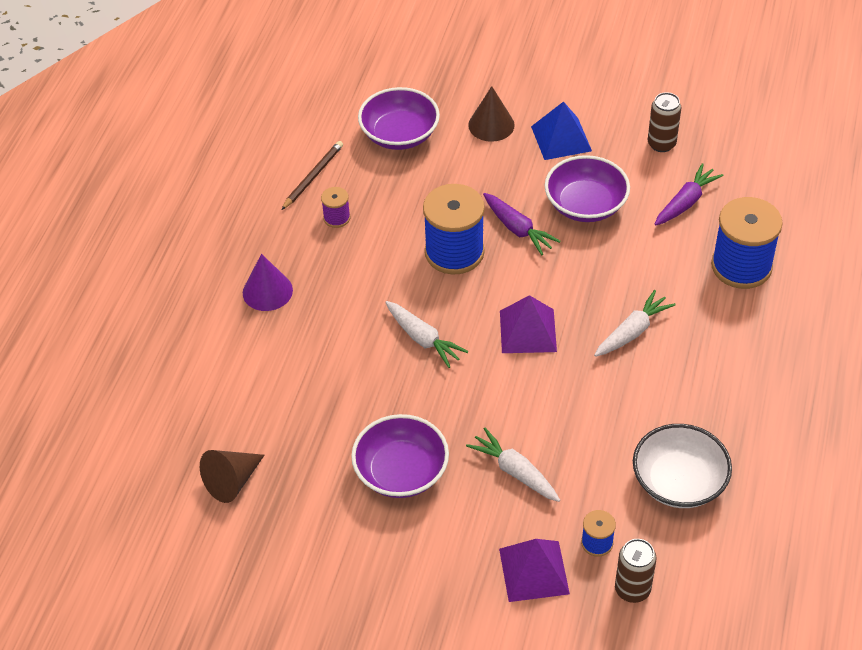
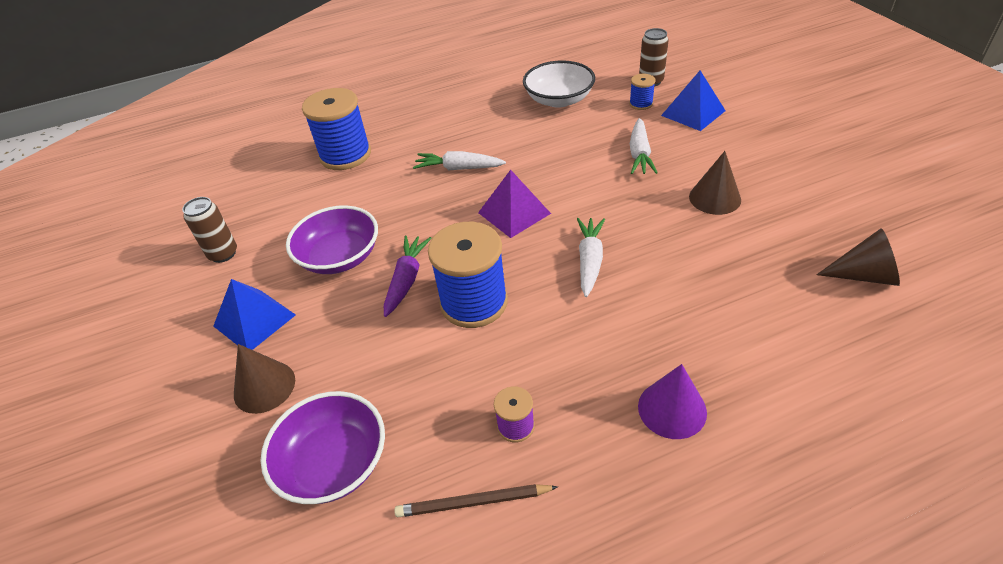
camera: 125 degrees left, 5 degrees down
purple bowl [351,414,449,498] -> brown cone [689,151,741,215]
purple pyramid [499,539,570,602] -> blue pyramid [661,71,726,131]
purple carrot [655,163,723,226] -> none

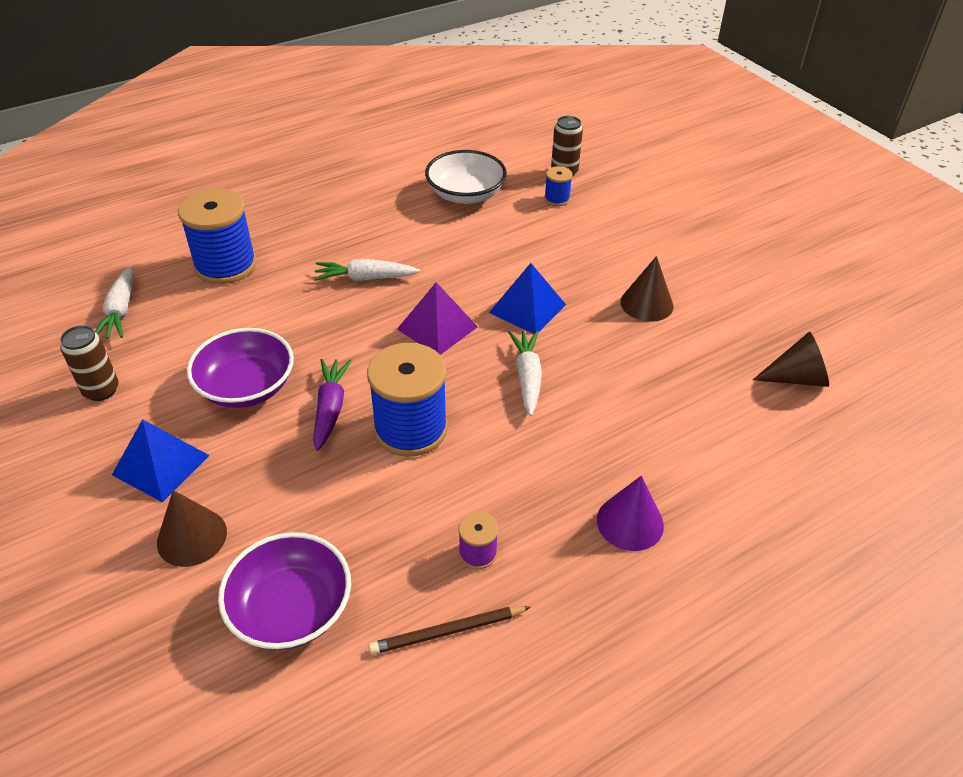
camera: 15 degrees left, 0 degrees up
white carrot [630,118,658,174] -> white carrot moved to [95,266,134,338]
blue pyramid [661,71,726,131] -> blue pyramid moved to [489,263,566,334]

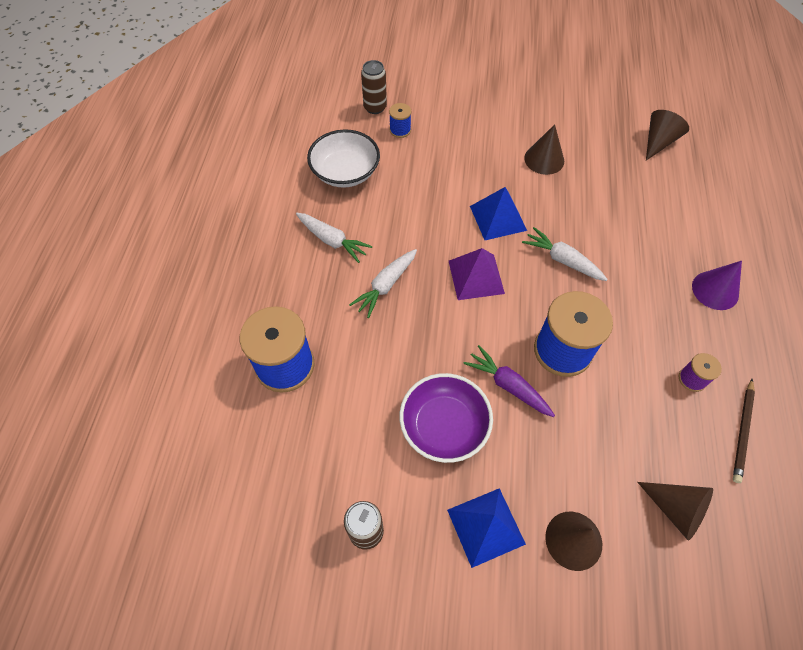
camera: 50 degrees left, 15 degrees up
white carrot [95,266,134,338] -> white carrot moved to [296,213,372,263]
purple bowl [218,532,351,650] -> brown cone [637,482,713,540]

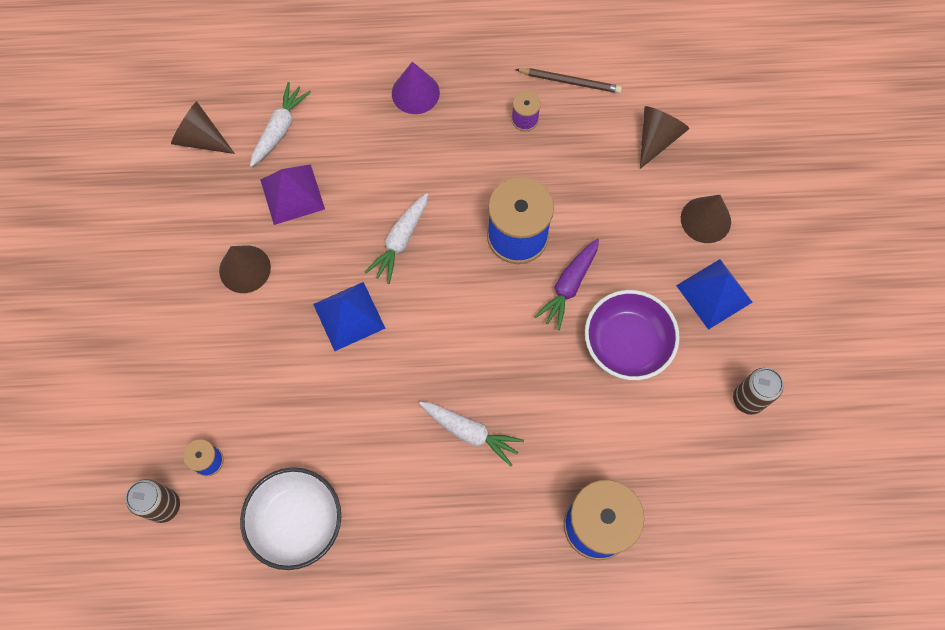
camera: 100 degrees left, 10 degrees up
white carrot [296,213,372,263] -> white carrot moved to [250,82,311,167]
purple pyramid [449,248,505,300] -> purple pyramid moved to [260,164,325,225]

